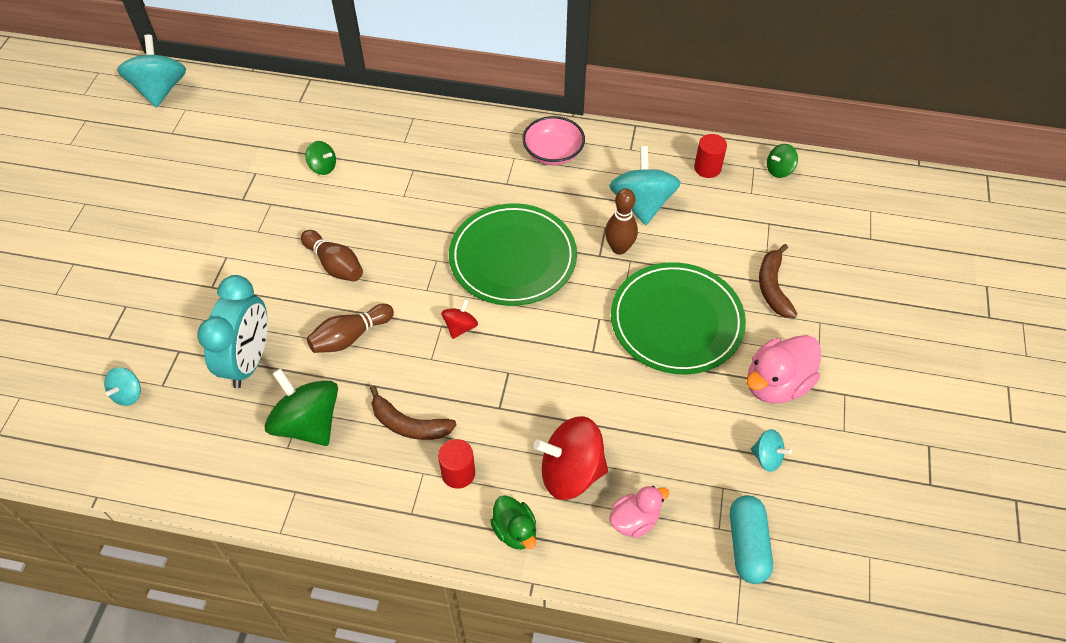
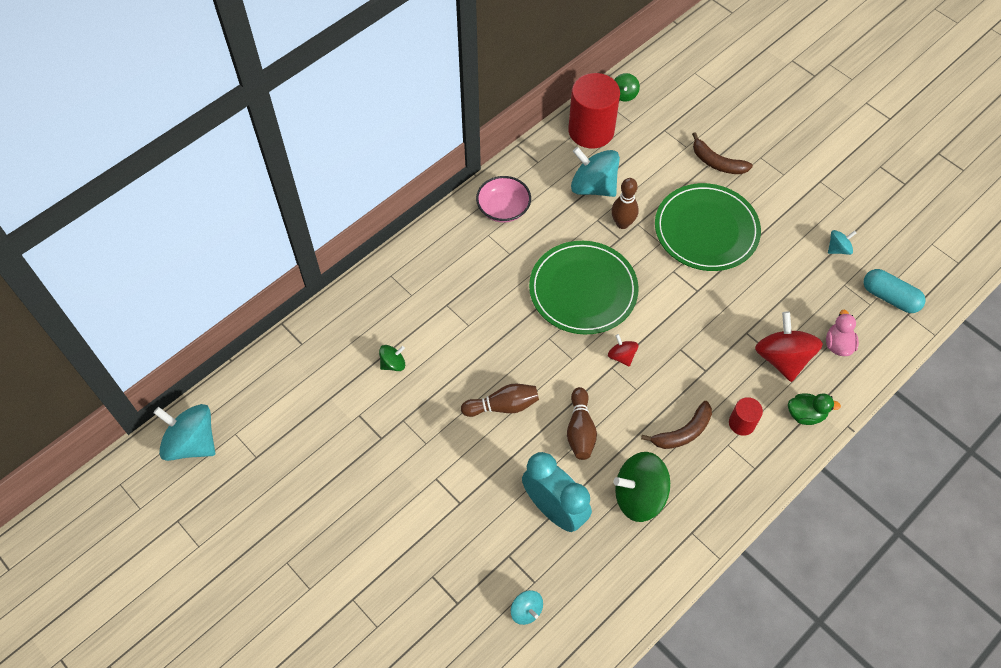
camera: 55 degrees left, 5 degrees up
red spinning top [533,416,608,500] -> red spinning top turned 135 degrees clockwise [755,312,823,382]
red cylinder [694,134,727,178] -> red cylinder [568,73,620,148], size x2.03
pink duck [747,335,821,404] -> none

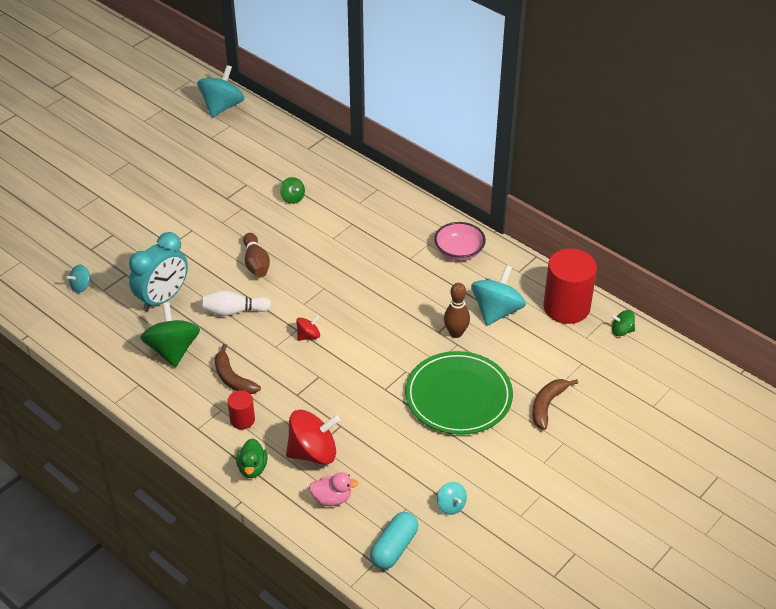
camera: 85 degrees right, 15 degrees down
green plate [529,241,639,335] -> none
brown bowling pin [567,387,597,460] -> white bowling pin [202,290,271,316]

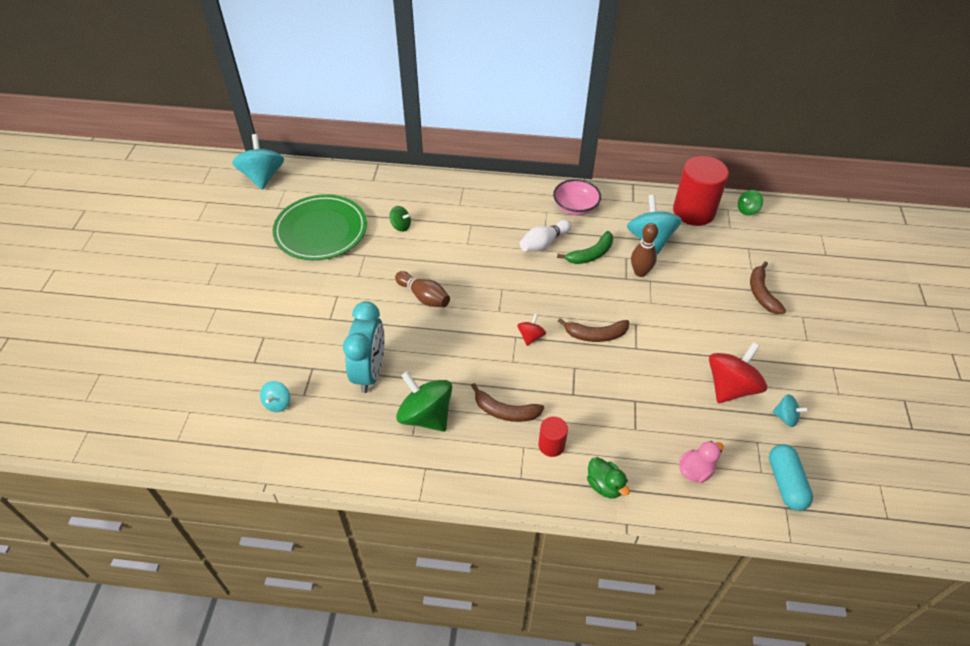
camera: 35 degrees left, 5 degrees up
white bowling pin [202,290,271,316] -> white bowling pin moved to [520,220,571,252]
red spinning top [286,410,340,465] -> red spinning top moved to [709,342,767,403]
green plate [405,351,513,435] -> green plate moved to [273,194,367,260]
none -> green banana [557,231,613,264]
none -> brown banana [558,318,629,342]

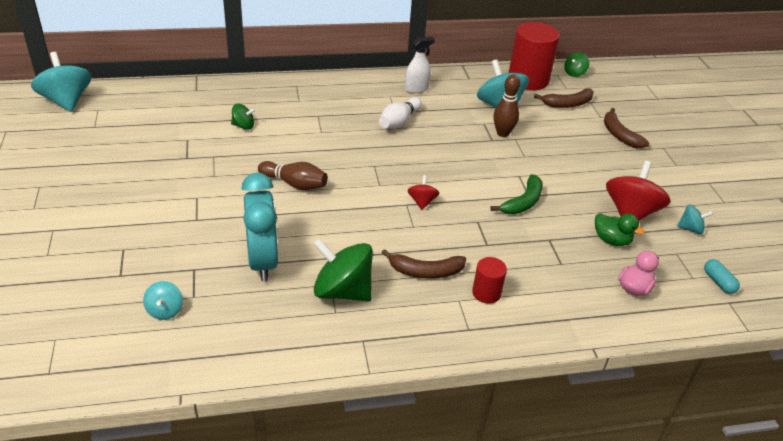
camera: 20 degrees left, 10 degrees down
green plate [273,194,367,260] -> none
pink bowl [553,179,601,215] -> white spray bottle [405,36,435,93]
green banana [557,231,613,264] -> green banana moved to [490,174,543,214]
brown banana [558,318,629,342] -> brown banana moved to [534,88,594,108]
green duck [587,457,630,498] -> green duck moved to [595,213,645,246]
turquoise capsule [769,444,813,511] -> turquoise capsule [704,259,740,294], size x0.61

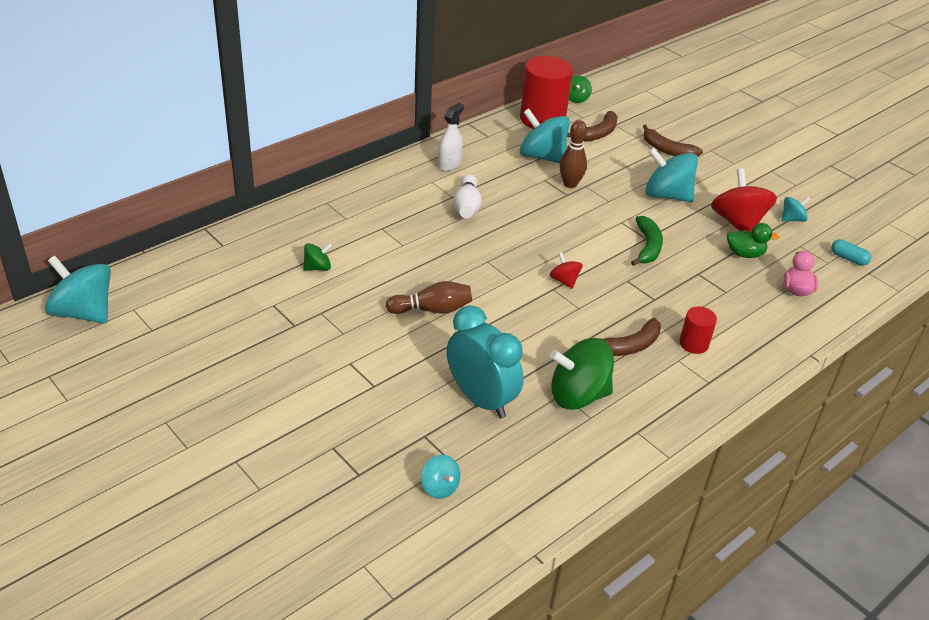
camera: 30 degrees left, 0 degrees up
none -> turquoise spinning top [645,147,698,202]

